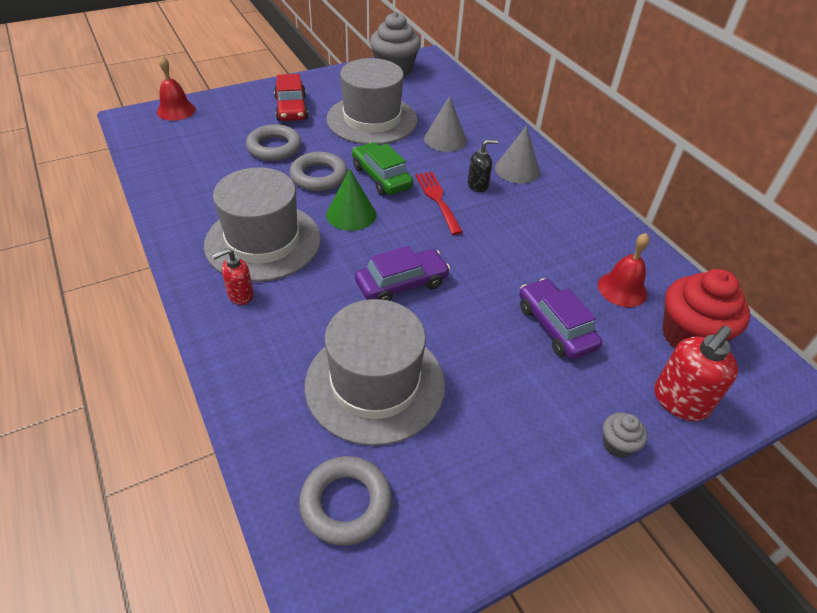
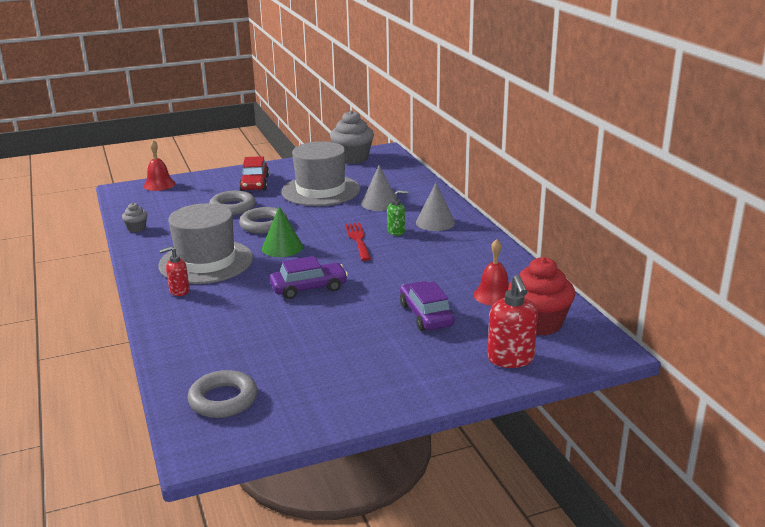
camera: 10 degrees right, 20 degrees down
grey hat [305,299,445,446] -> none
green car [352,142,413,195] -> none
black soap dispenser [468,140,499,192] -> green soap dispenser [387,190,408,236]
grey cupcake [603,413,647,458] -> grey cupcake moved to [122,203,147,232]
red soap dispenser [654,326,738,421] -> red soap dispenser turned 60 degrees counterclockwise [487,275,538,368]

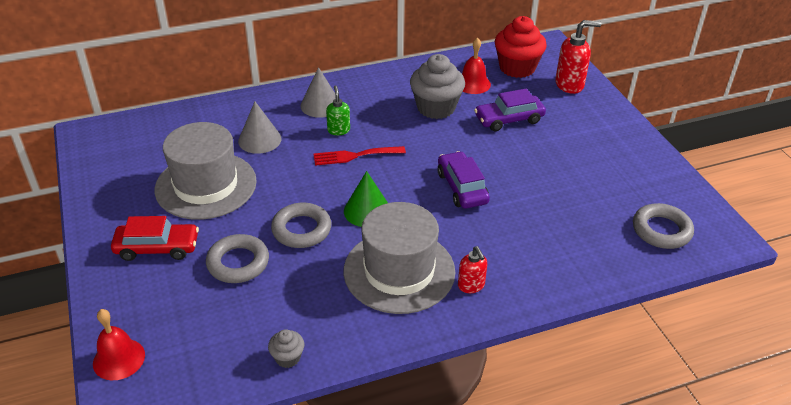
camera: 90 degrees left, 15 degrees up
grey cupcake [330,110,374,164] -> grey cupcake moved to [410,54,465,119]

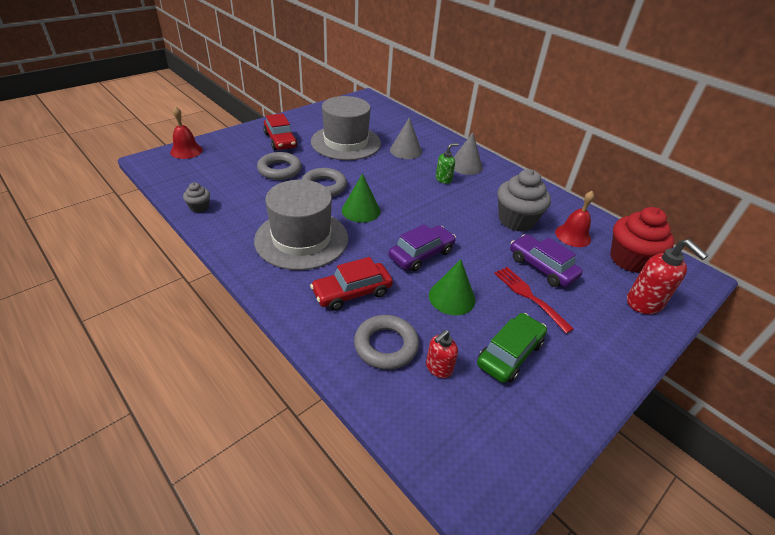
camera: 65 degrees right, 0 degrees up
red fork [314,146,406,166] -> red fork moved to [494,267,574,334]
red soap dispenser [458,246,487,293] -> red soap dispenser moved to [426,330,458,378]
grey ring [633,203,694,249] -> grey ring moved to [354,315,419,370]
none -> red car [310,257,393,311]
none -> green cone [429,259,476,315]
none -> green car [477,313,547,383]

